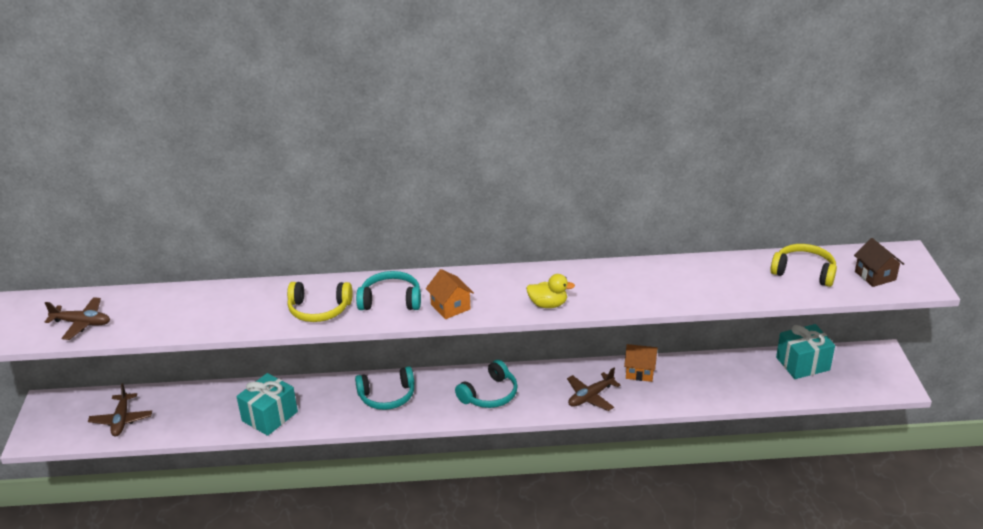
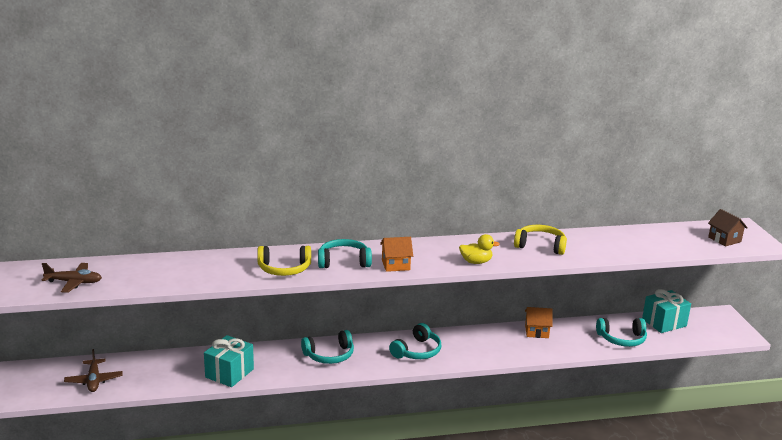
camera: 10 degrees left, 10 degrees down
orange house [426,269,474,319] -> orange house turned 60 degrees counterclockwise [380,237,413,272]
brown plane [567,368,620,411] -> none
yellow headphones [770,244,837,287] -> yellow headphones moved to [514,225,567,255]
none -> turquoise headphones [596,318,647,347]

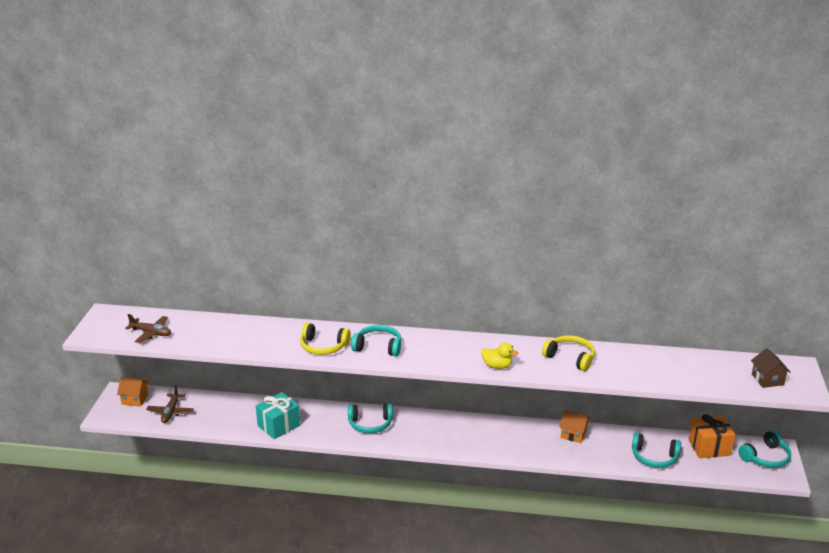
camera: 20 degrees right, 5 degrees up
orange house [380,237,413,272] -> orange house moved to [117,377,149,407]
turquoise headphones [389,323,441,359] -> turquoise headphones moved to [738,430,791,468]
turquoise gift [642,289,691,333] -> orange gift [689,414,735,458]

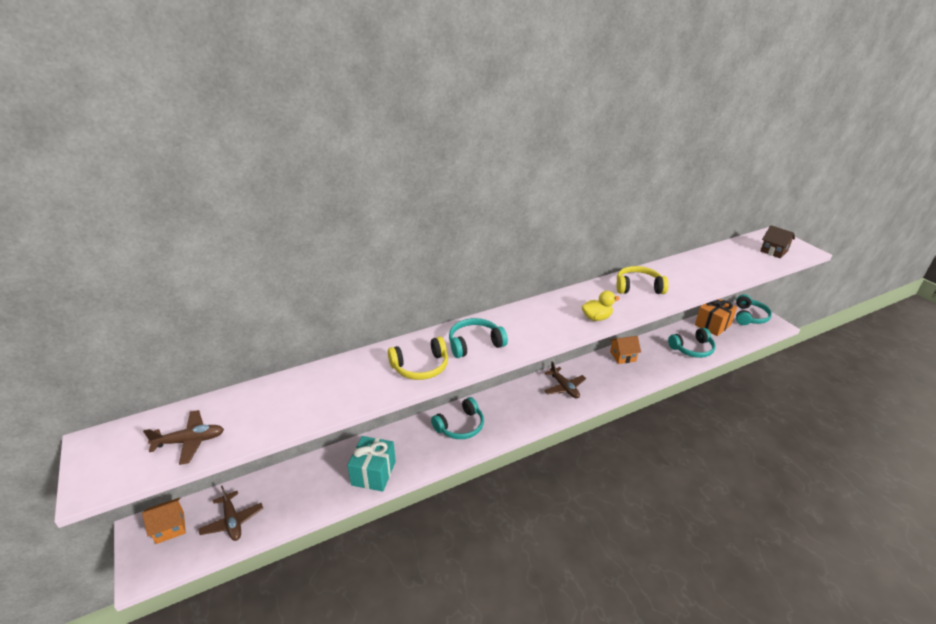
camera: 35 degrees left, 5 degrees up
none -> brown plane [544,361,586,399]

